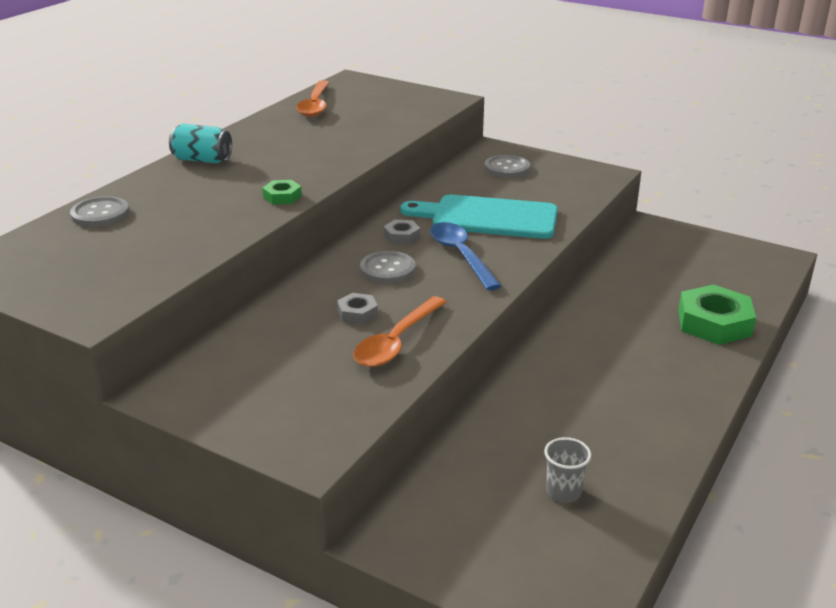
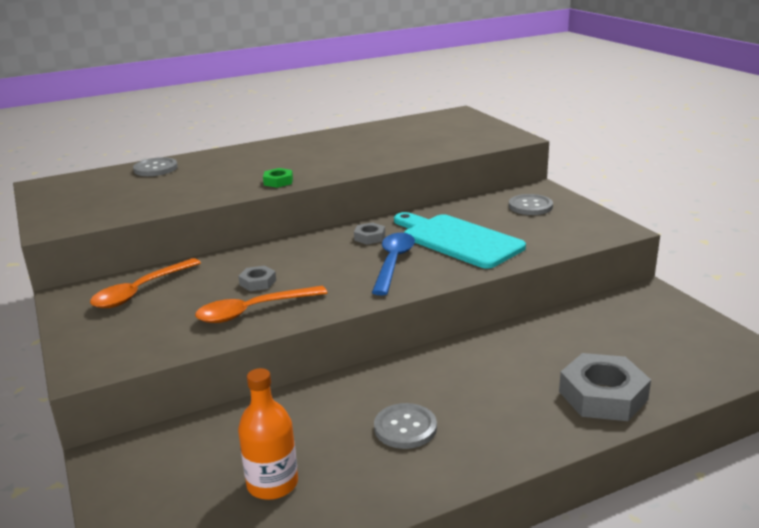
camera: 35 degrees right, 5 degrees down
turquoise can [169,124,232,164] -> none
orange spoon [296,80,330,117] -> orange spoon moved to [90,258,201,308]
grey button [360,251,415,284] -> grey button moved to [374,403,437,449]
grey cup [544,437,591,503] -> orange bottle [238,368,298,500]
green nut [678,284,756,345] -> grey nut [559,353,651,421]

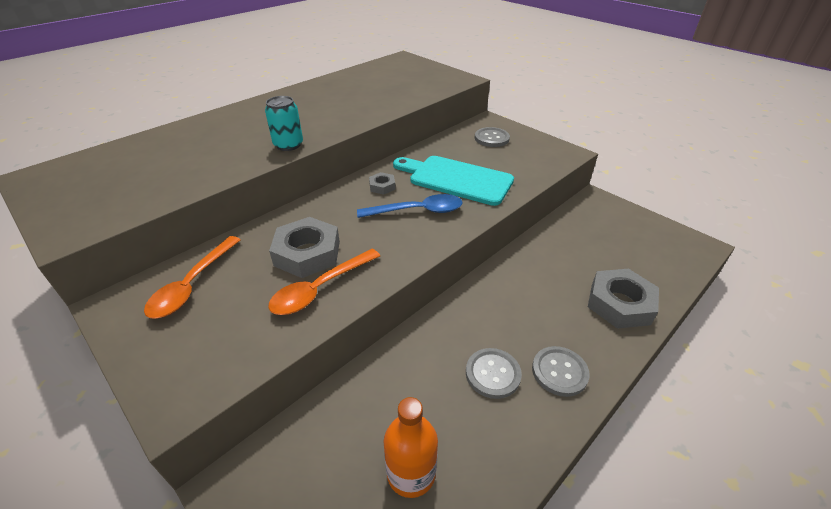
camera: 20 degrees left, 15 degrees up
grey button [133,157,178,176] -> grey button moved to [532,346,590,397]
grey nut [238,266,276,291] -> grey nut [269,217,340,278], size x2.04
green nut [263,168,293,188] -> turquoise can [265,96,303,151]
blue spoon [372,233,415,295] -> blue spoon turned 90 degrees clockwise [357,194,462,218]

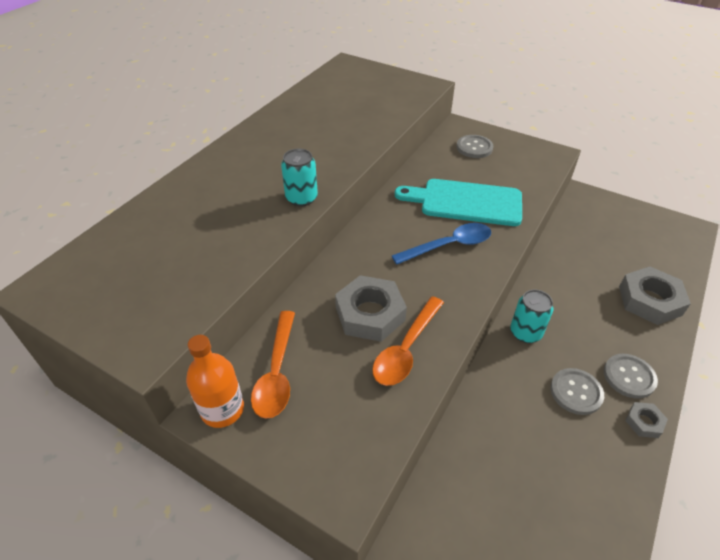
camera: 15 degrees left, 5 degrees up
grey nut [369,172,396,195] -> grey nut moved to [625,402,668,438]
orange bottle [384,397,438,498] -> orange bottle moved to [186,335,244,428]
none -> turquoise can [510,290,553,343]

